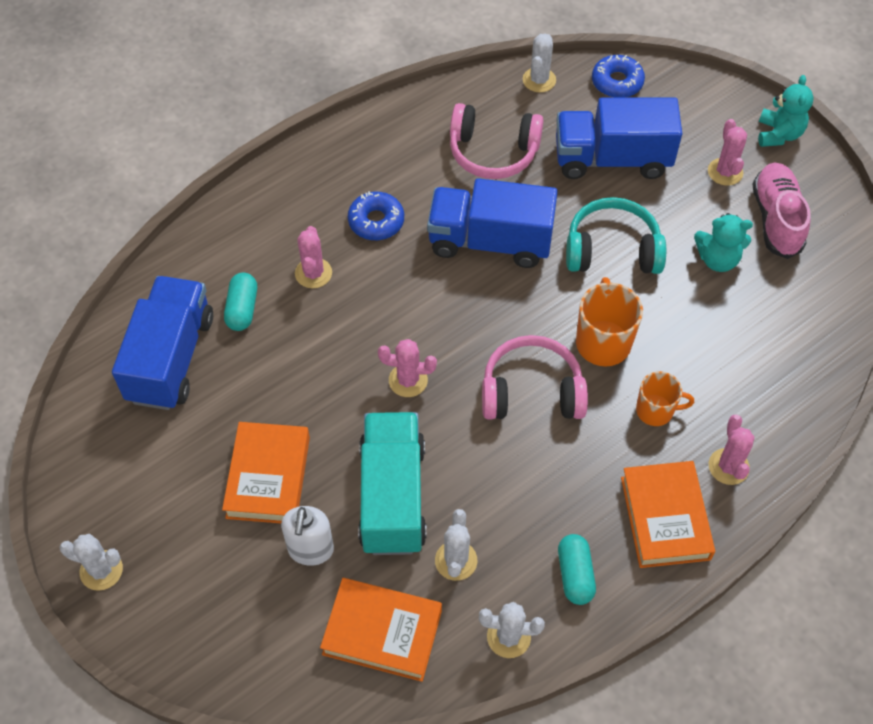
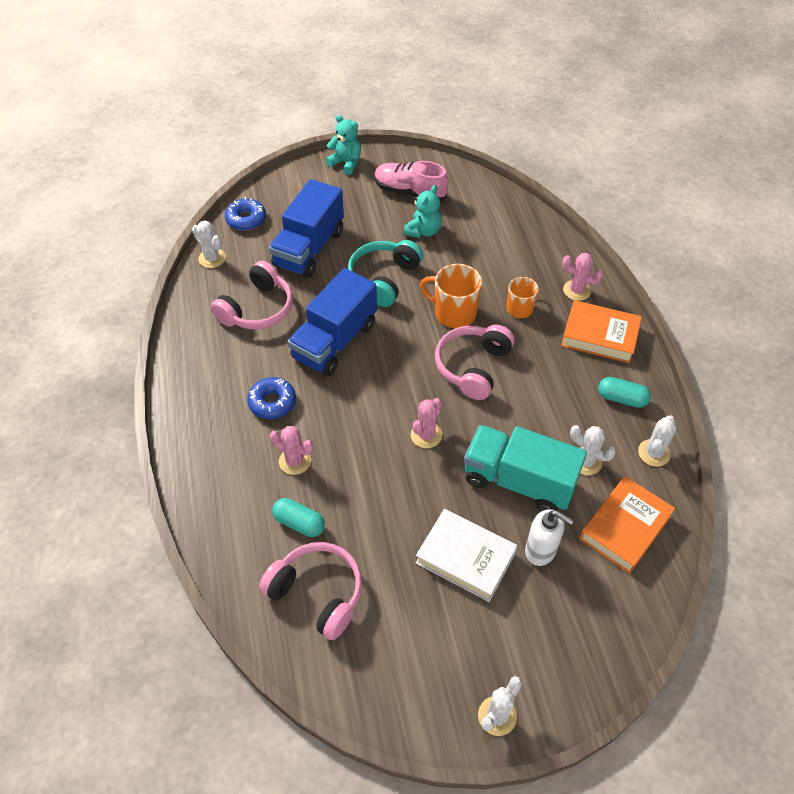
camera: 65 degrees left, 5 degrees down
blue truck [112,276,213,410] -> pink headphones [259,542,362,640]
orange book [222,422,310,523] -> white book [416,509,517,602]
pink cactus [708,119,747,186] -> none

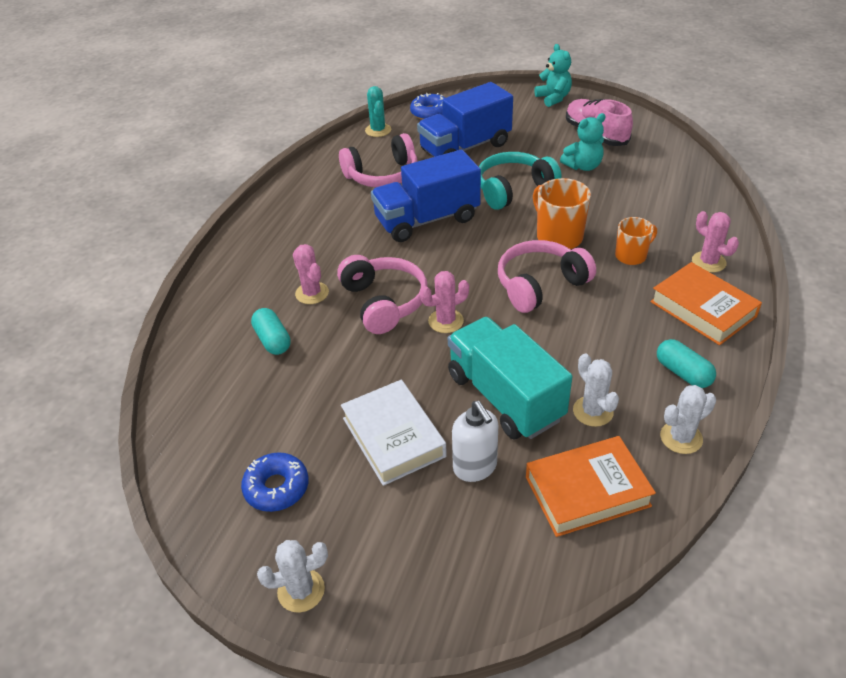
camera: 35 degrees right, 10 degrees down
white cactus [192,220,226,268] -> turquoise cactus [365,86,391,137]
blue donut [247,377,296,419] -> blue donut moved to [241,452,309,512]
pink headphones [259,542,362,640] -> pink headphones moved to [337,255,428,334]

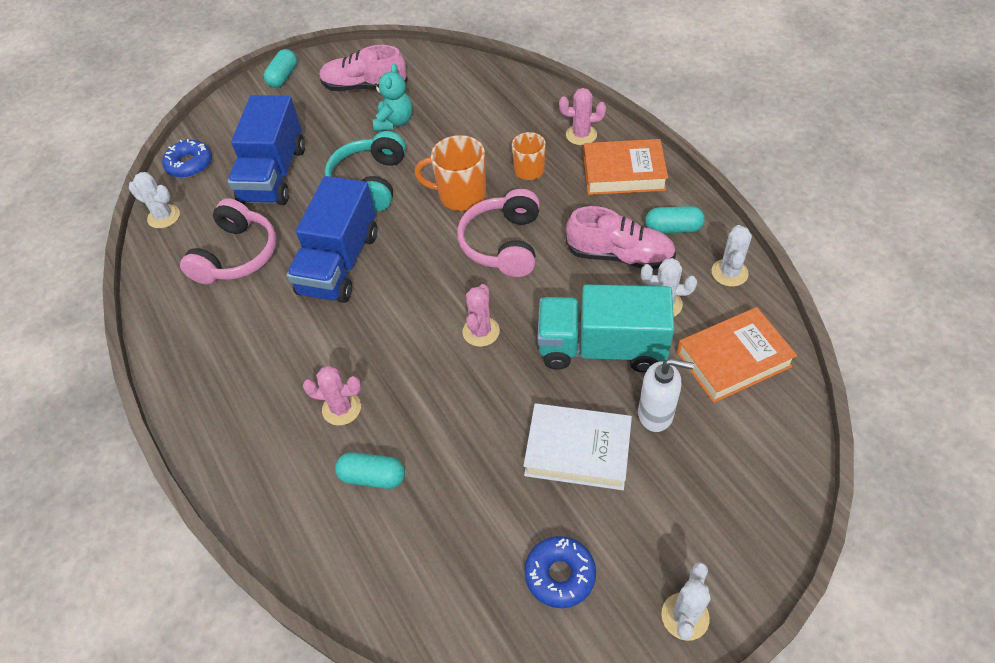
camera: 50 degrees left, 10 degrees up
pink headphones [337,255,428,334] -> none
turquoise cactus [365,86,391,137] -> white cactus [129,172,180,229]
orange book [526,436,656,537] -> orange book turned 45 degrees clockwise [677,307,797,403]
turquoise teddy bear [534,44,572,107] -> turquoise capsule [264,49,297,88]
none -> pink shoe [566,206,676,270]

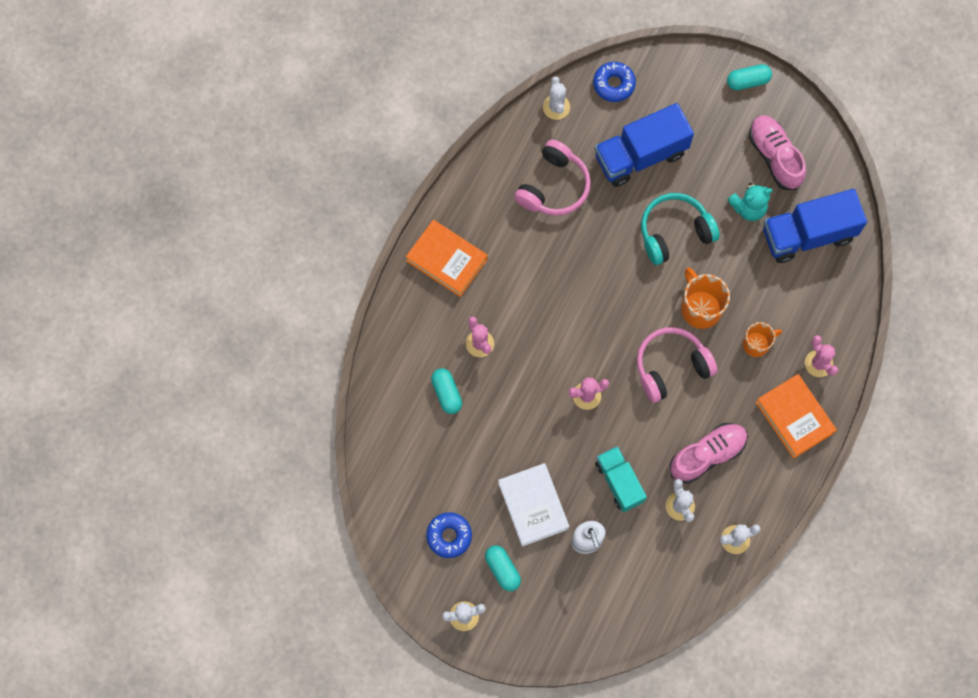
camera: 55 degrees right, 20 degrees up
pink headphones [180,198,276,285] -> pink headphones turned 45 degrees counterclockwise [514,139,591,216]
blue truck [287,176,377,303] -> blue truck moved to [763,189,867,263]
turquoise truck [537,284,674,372] -> turquoise truck [595,446,647,512], size x0.63
pink shoe [566,206,676,270] -> pink shoe turned 105 degrees counterclockwise [670,423,748,484]
turquoise capsule [645,206,705,233] -> turquoise capsule moved to [485,545,521,591]
orange book [677,307,797,403] -> orange book moved to [406,220,487,297]

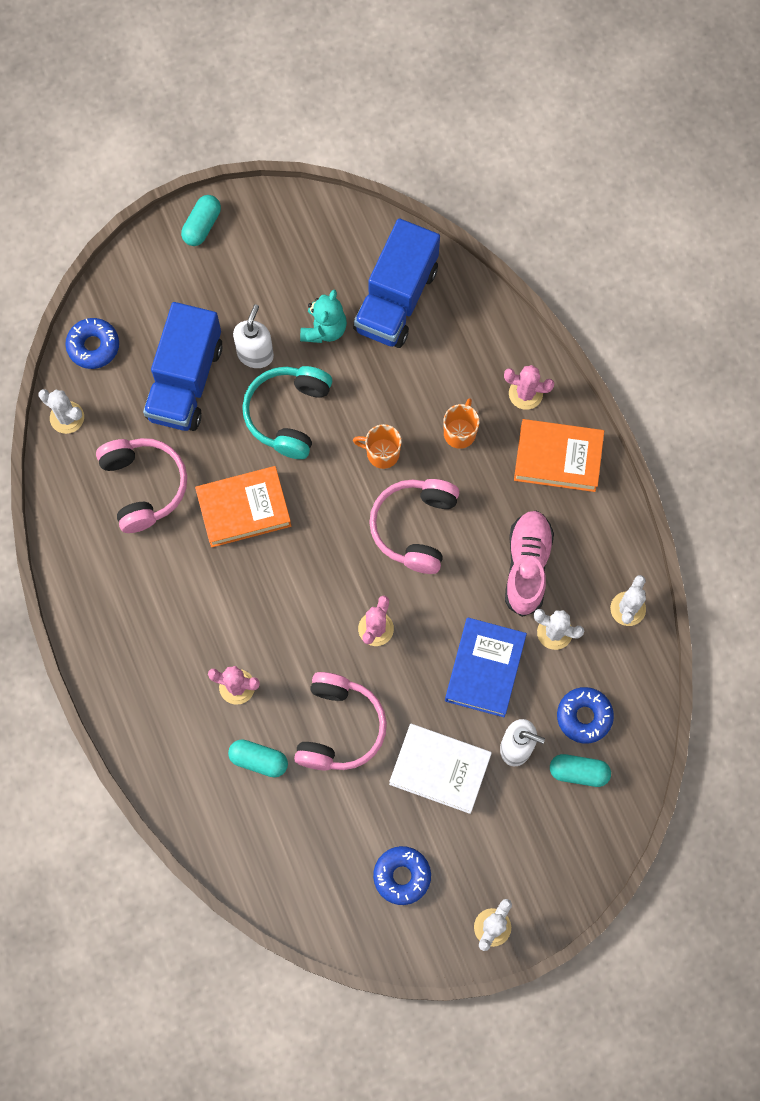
camera: 50 degrees left, 0 degrees up
orange book [406,220,487,297] -> orange book moved to [195,466,291,548]
turquoise capsule [485,545,521,591] -> turquoise capsule moved to [550,754,611,787]
turquoise truck [595,446,647,512] -> blue book [445,617,527,717]
orange mug [681,268,730,329] -> orange mug [353,424,402,469], size x0.65
pink shoe [749,115,806,190] -> none
none -> white soap dispenser [233,304,274,368]
none -> pink headphones [294,672,387,770]
none -> blue donut [557,687,614,744]

